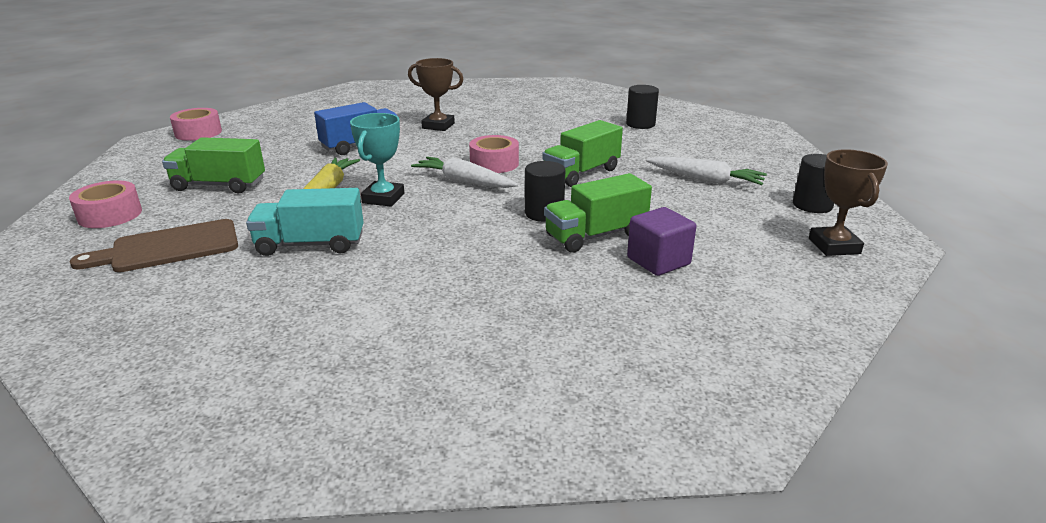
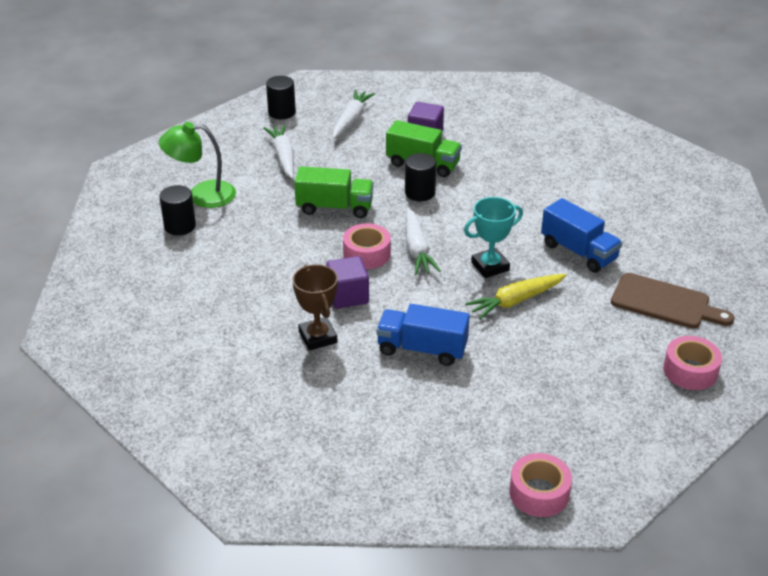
camera: 130 degrees left, 10 degrees up
green truck [162,137,265,193] -> none
turquoise truck [246,188,364,256] -> blue truck [541,198,622,273]
brown trophy [809,149,888,256] -> none
none -> green lamp [159,122,236,208]
none -> purple cube [326,256,369,309]
none -> white carrot [333,90,375,139]

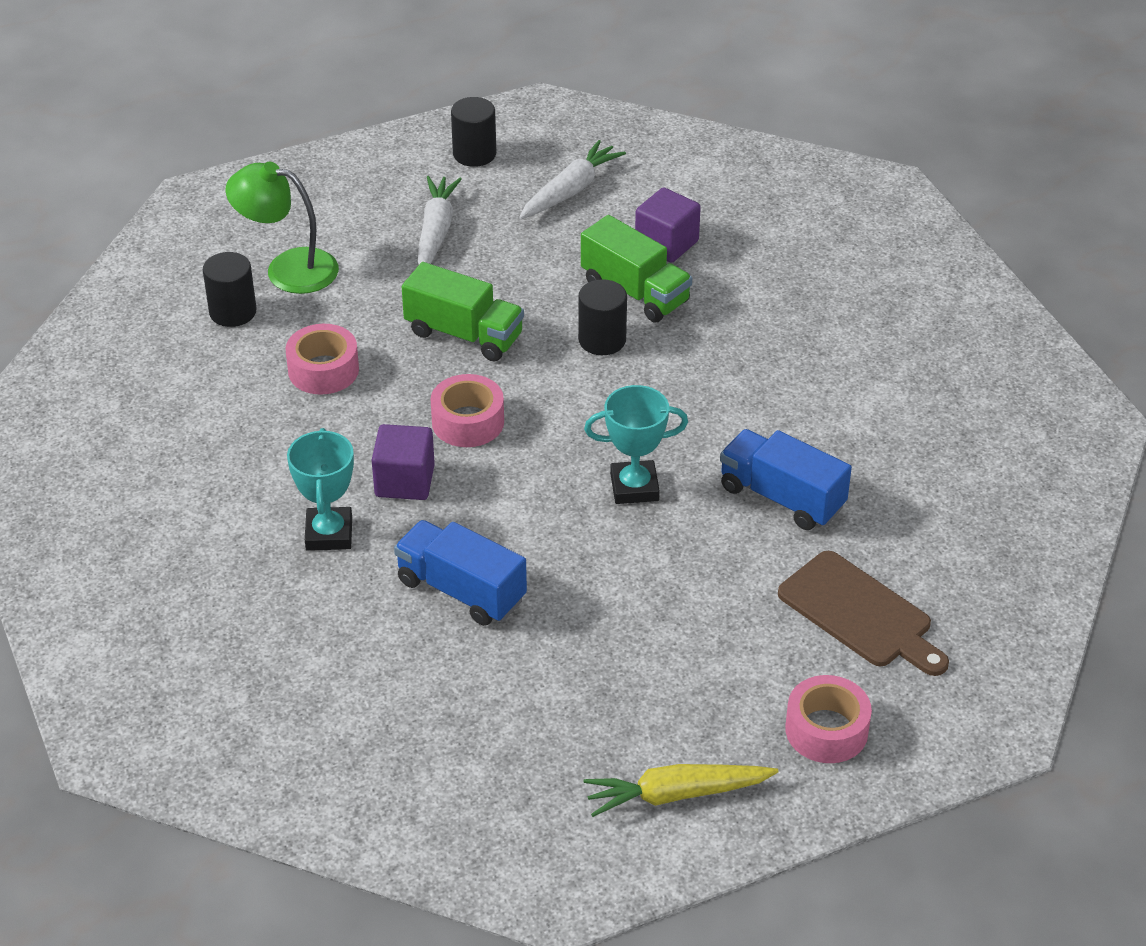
camera: 20 degrees right, 5 degrees up
brown trophy [293,264,338,351] -> turquoise trophy [287,428,354,551]
white carrot [406,207,441,275] -> none
yellow carrot [465,274,566,320] -> yellow carrot moved to [583,764,779,817]
pink tape [509,453,572,517] -> pink tape moved to [286,324,359,395]
blue truck [541,198,622,273] -> blue truck turned 150 degrees clockwise [720,429,852,530]

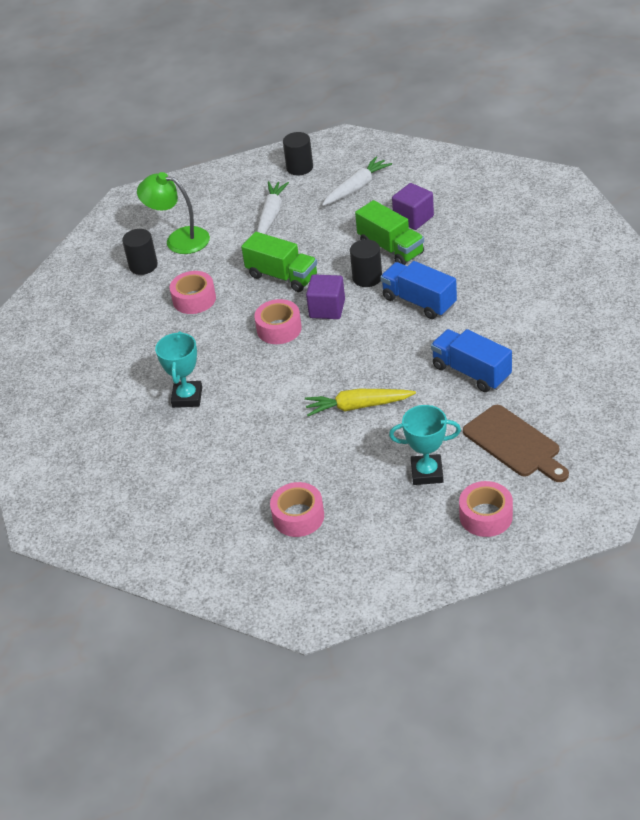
camera: 10 degrees right, 0 degrees up
purple cube [372,424,435,500] -> purple cube moved to [306,274,345,319]
blue truck [394,520,527,626] -> blue truck moved to [380,261,457,319]
yellow carrot [583,764,779,817] -> yellow carrot moved to [305,389,416,416]
turquoise trophy [584,385,688,504] -> turquoise trophy moved to [389,405,461,485]
none -> pink tape [270,482,324,537]

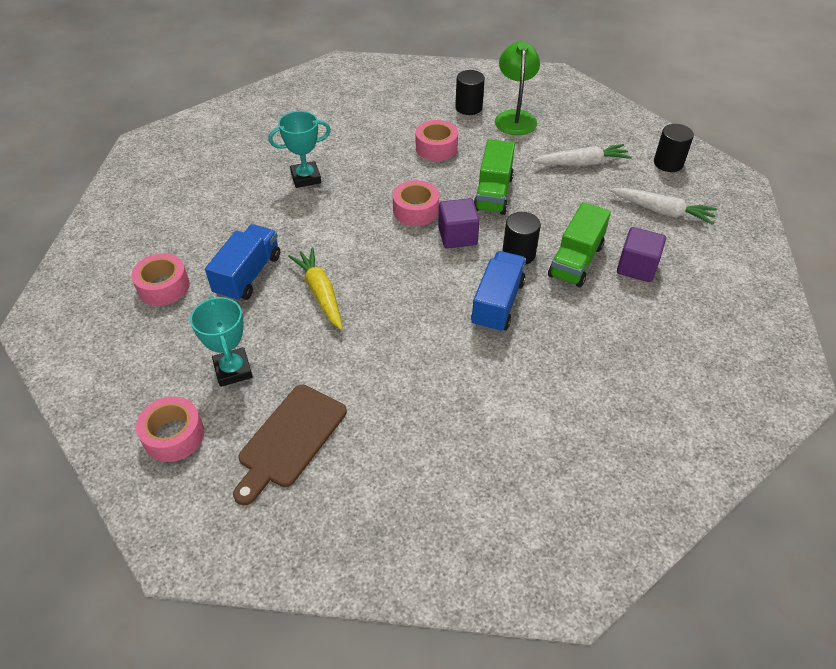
camera: 65 degrees right, 5 degrees up
blue truck [431,329,512,392] -> blue truck moved to [205,224,280,302]

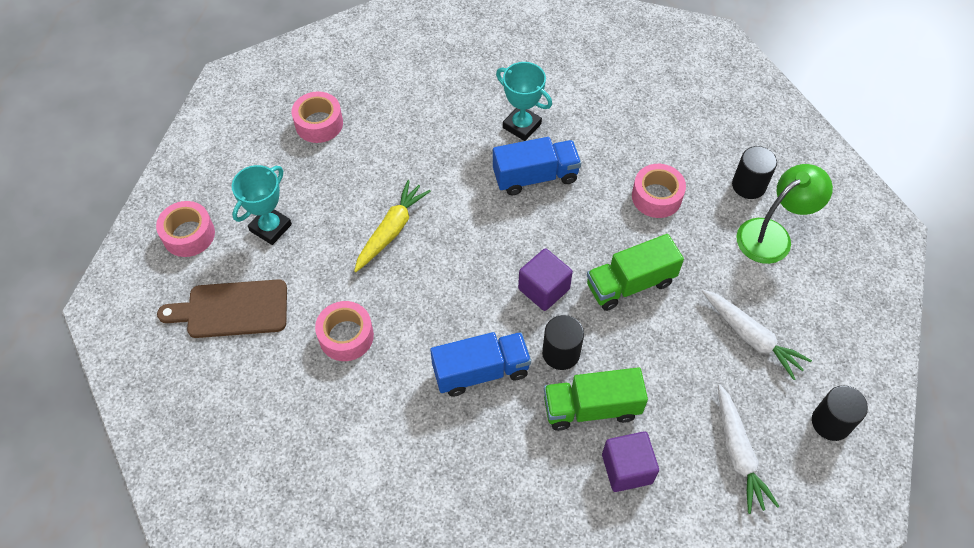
camera: 55 degrees right, 10 degrees up
blue truck [205,224,280,302] -> blue truck moved to [493,137,581,195]
pink tape [393,180,439,226] -> pink tape moved to [315,301,374,361]

